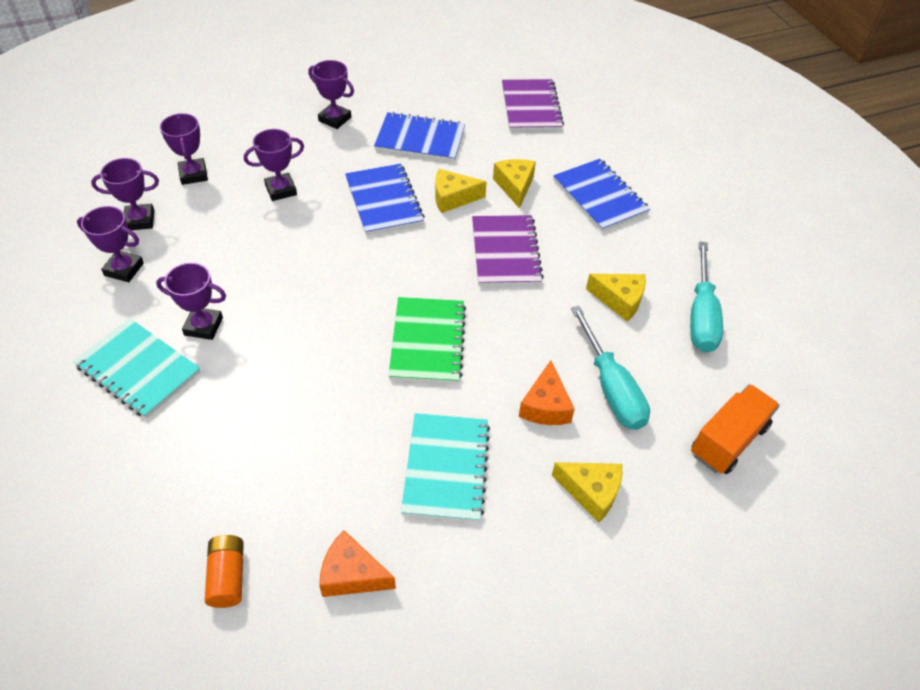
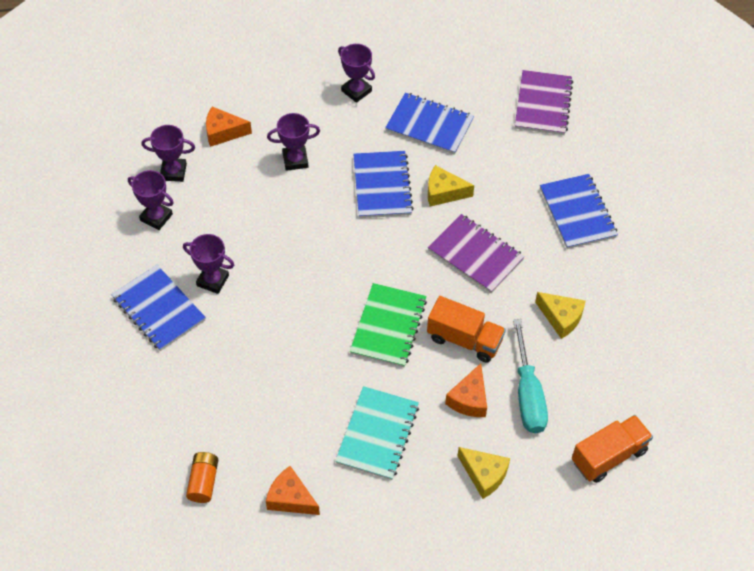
camera: 15 degrees right, 5 degrees up
turquoise notebook [73,318,201,418] -> blue notebook [111,265,206,351]
purple trophy [160,113,208,185] -> orange cheese [206,107,252,147]
purple notebook [472,215,544,286] -> purple notebook turned 60 degrees counterclockwise [428,214,525,293]
yellow cheese [493,159,536,209] -> none
turquoise screwdriver [690,241,723,352] -> none
none -> orange truck [427,296,506,363]

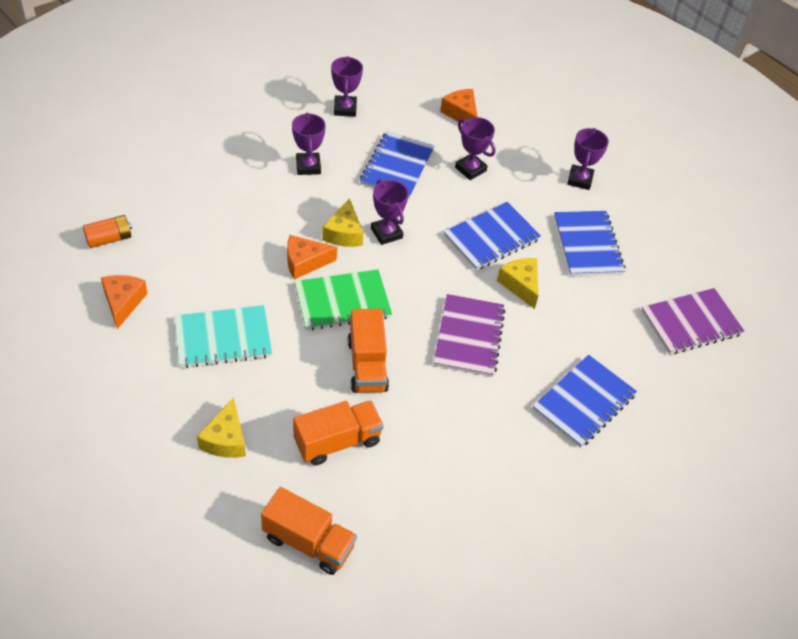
camera: 55 degrees right, 5 degrees down
blue notebook [111,265,206,351] -> blue notebook moved to [360,131,435,199]
purple trophy [142,125,195,182] -> purple trophy moved to [371,180,409,245]
orange cheese [445,363,487,417] -> orange cheese moved to [287,235,337,280]
turquoise screwdriver [513,319,548,433] -> orange truck [293,401,384,466]
yellow cheese [535,292,586,339] -> yellow cheese moved to [322,198,363,247]

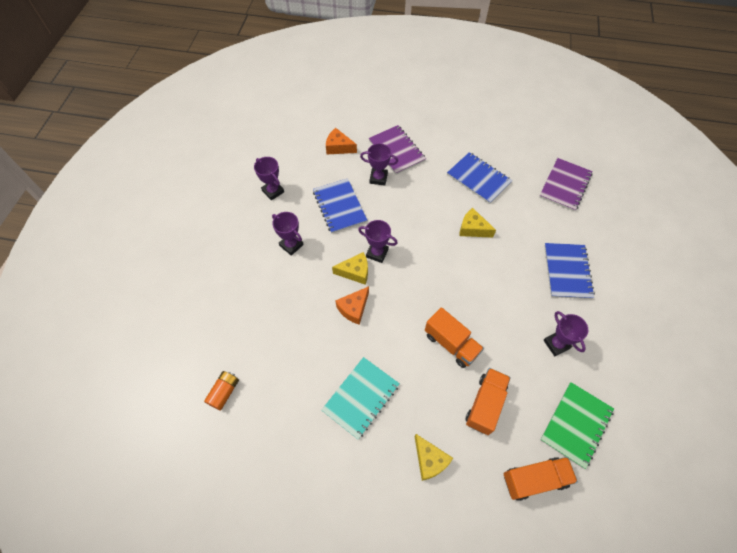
camera: 35 degrees left, 10 degrees up
orange cheese [101,275,148,329] -> none
green notebook [295,269,392,330] -> green notebook moved to [540,382,614,469]
yellow cheese [322,198,363,247] -> yellow cheese turned 60 degrees counterclockwise [332,252,368,285]
purple notebook [434,294,506,377] -> purple notebook moved to [369,125,426,175]
blue notebook [444,202,541,270] -> none
purple trophy [567,128,609,190] -> purple trophy moved to [544,311,588,356]

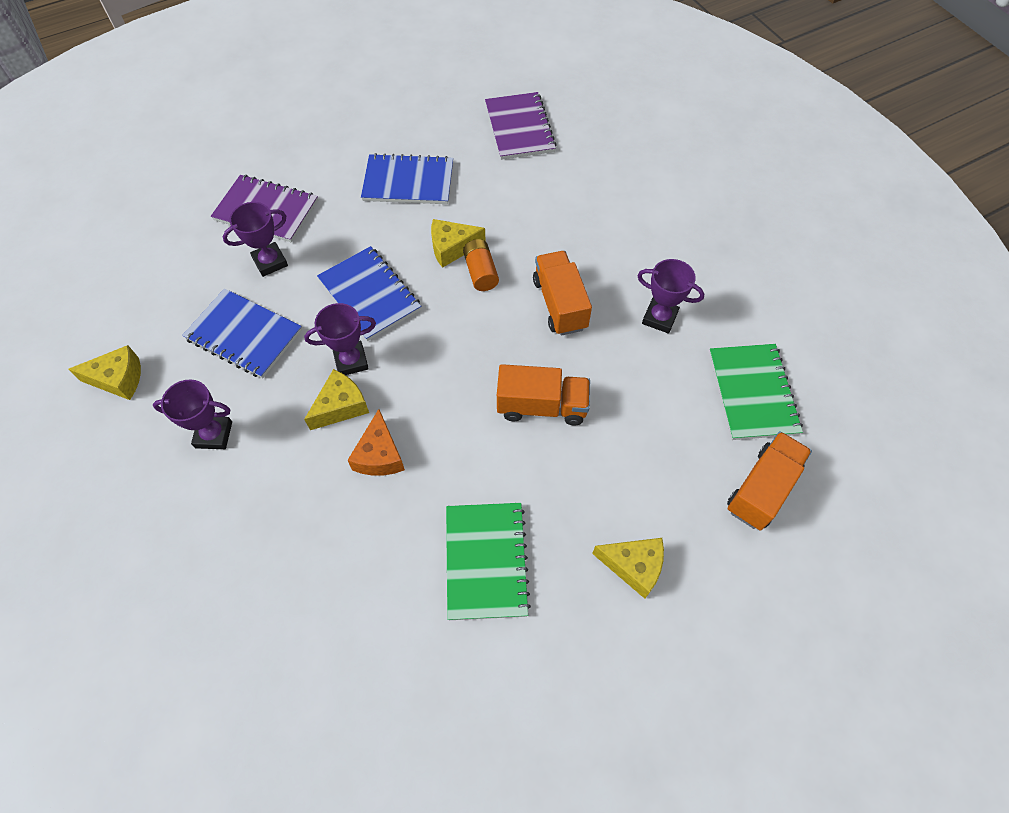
camera: 40 degrees left, 0 degrees up
orange battery [204,371,239,410] -> orange battery moved to [463,239,499,291]
purple trophy [254,157,284,201] -> yellow cheese [68,345,141,400]
turquoise notebook [322,357,400,439] -> green notebook [446,503,531,620]
orange cheese [326,128,357,154] -> none
orange truck [466,368,511,435] -> orange truck moved to [533,251,592,336]
blue notebook [544,243,595,299] -> blue notebook moved to [317,246,421,341]

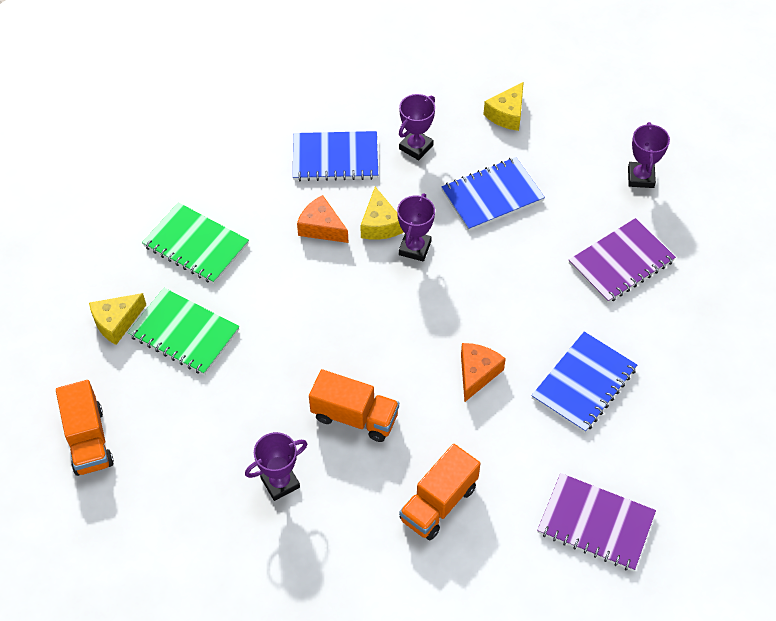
camera: 125 degrees right, 5 degrees down
purple trophy [223,202,288,277] -> purple trophy moved to [628,122,670,188]
blue notebook [317,246,421,341] -> blue notebook moved to [293,131,378,181]
yellow cheese [431,219,486,268] -> orange cheese [461,343,506,402]
orange battery [463,239,499,291] -> none
orange truck [497,364,590,425] -> orange truck moved to [399,444,481,540]
green notebook [709,344,803,440] -> green notebook moved to [127,288,240,375]

